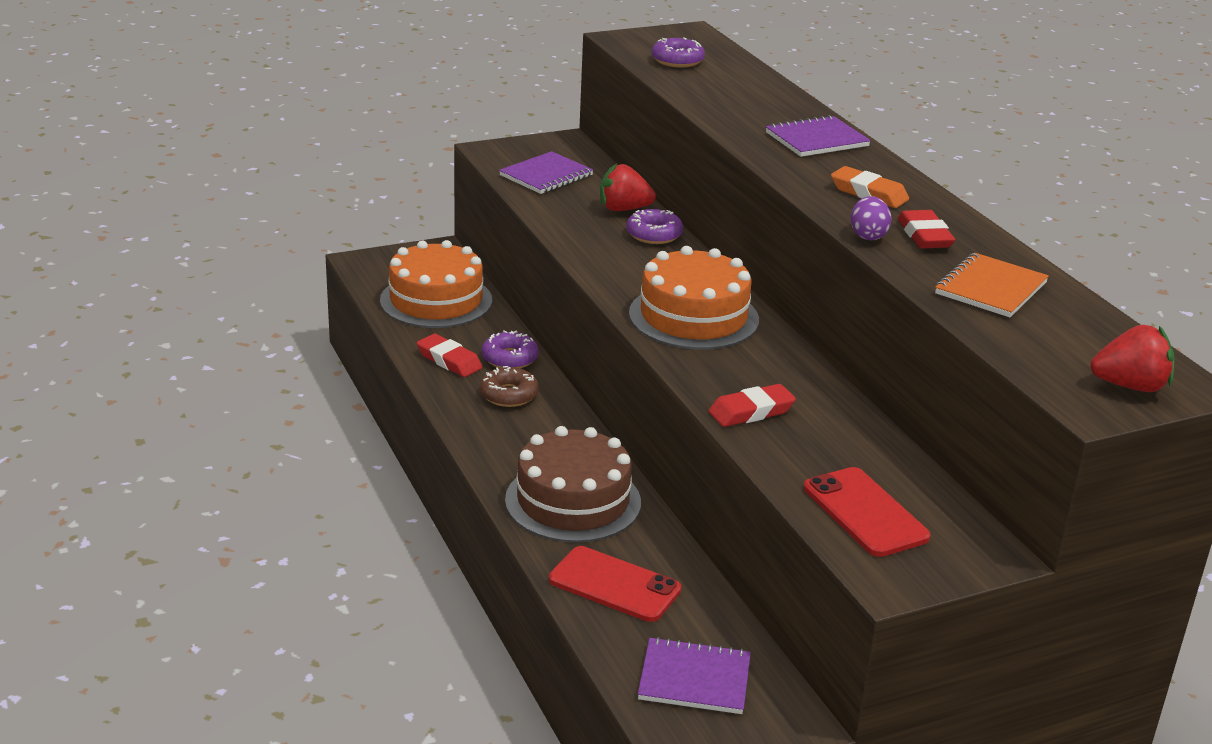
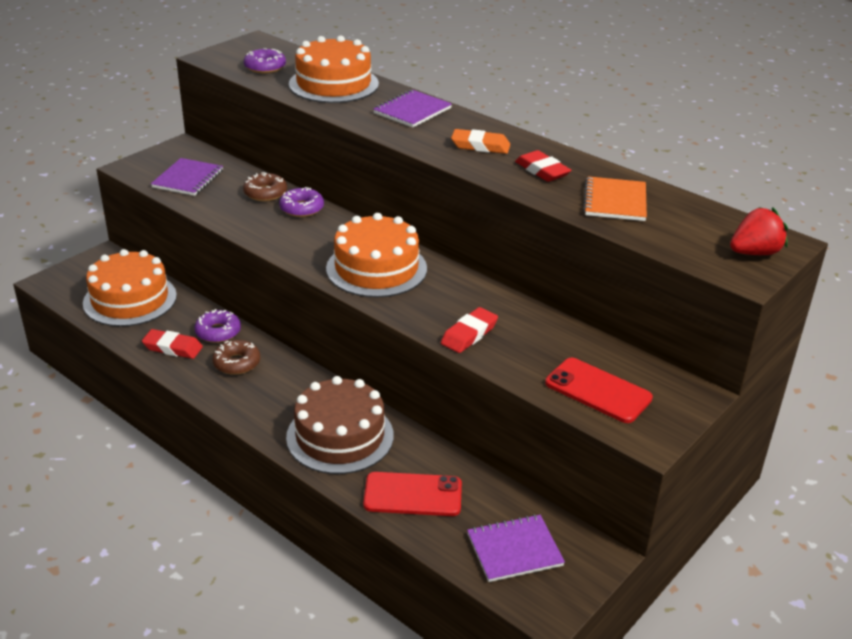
camera: 25 degrees left, 5 degrees up
red strawberry [600,164,656,211] -> brown donut [243,172,287,201]
purple egg [851,196,892,240] -> none
none -> orange cake [289,35,379,103]

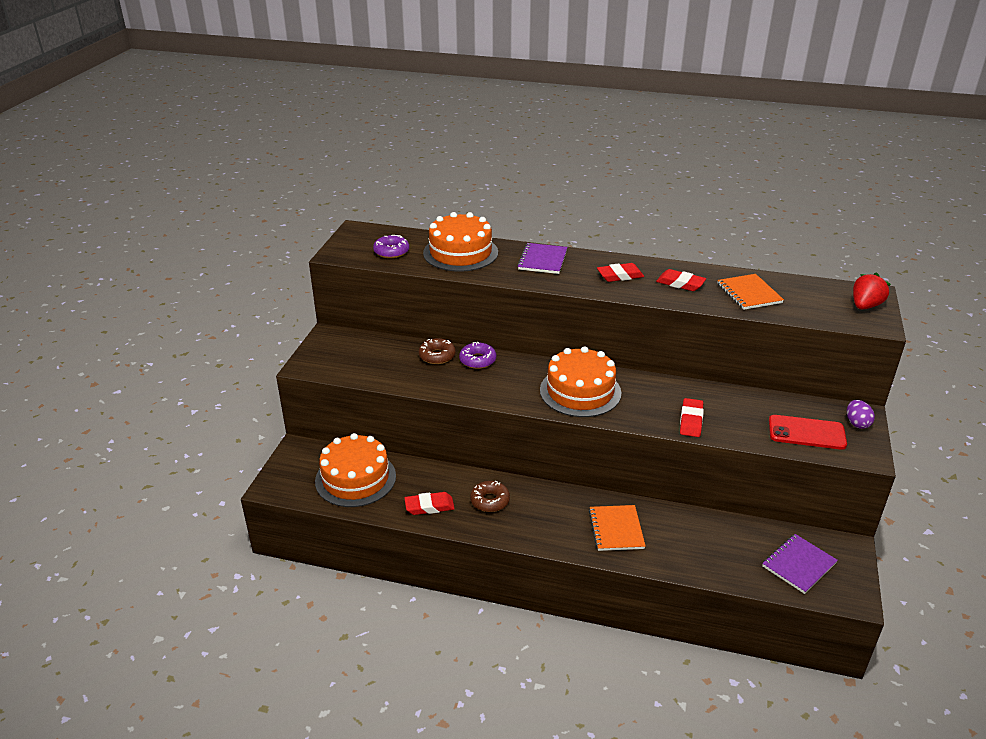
camera: 25 degrees left, 0 degrees up
purple notebook [151,158,223,196] -> none
purple donut [194,309,241,343] -> none
brown cake [286,376,394,474] -> orange notebook [589,505,646,551]
red phone [363,472,462,516] -> none
orange eraser [451,129,510,154] -> red eraser [597,263,644,282]
none -> purple egg [847,400,875,429]

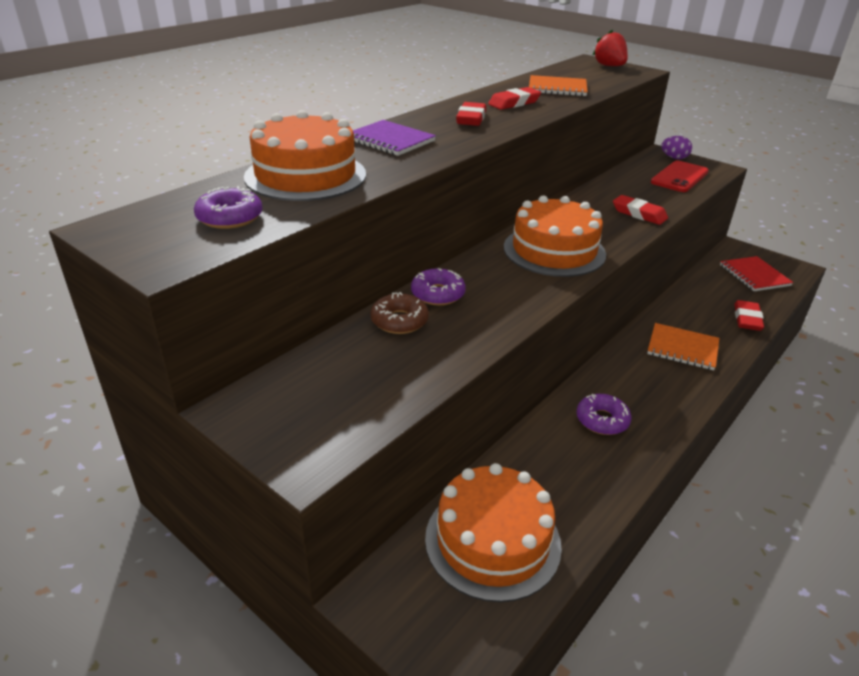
camera: 65 degrees left, 0 degrees up
red eraser [404,492,455,515] -> red eraser moved to [734,300,764,331]
brown donut [470,481,510,512] -> purple donut [576,394,631,435]
purple notebook [762,534,838,594] -> red notebook [720,256,793,291]

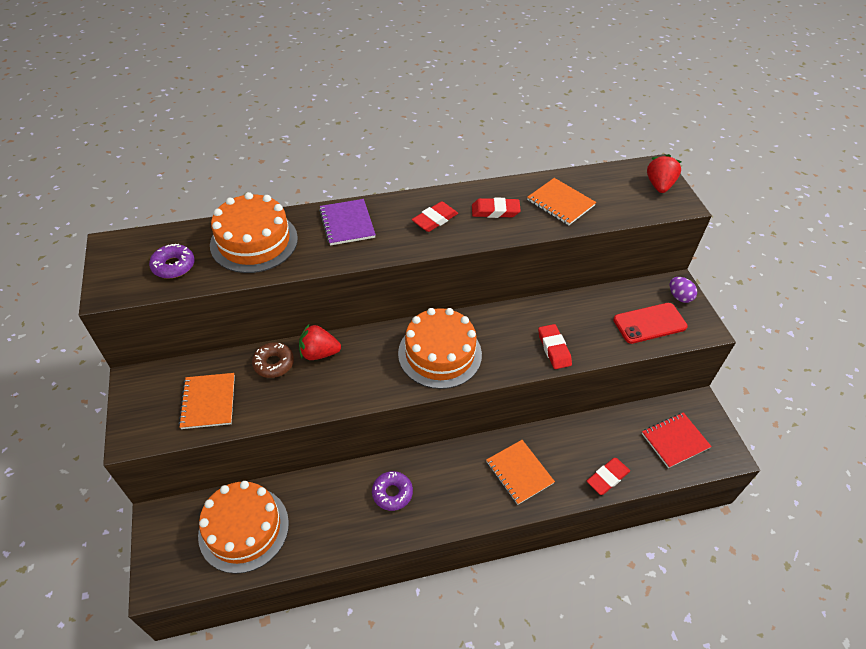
camera: 35 degrees right, 15 degrees up
purple donut [411,268,466,305] -> red strawberry [299,324,341,360]
red notebook [720,256,793,291] -> red notebook turned 45 degrees clockwise [642,413,712,468]
none -> orange notebook [179,373,235,429]

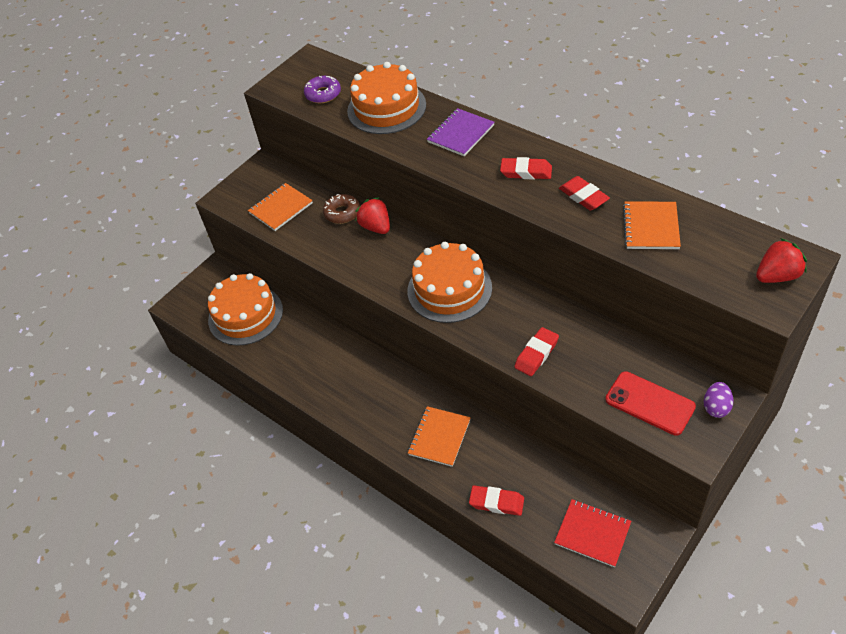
camera: 60 degrees right, 0 degrees up
purple donut [372,471,413,511] -> none

